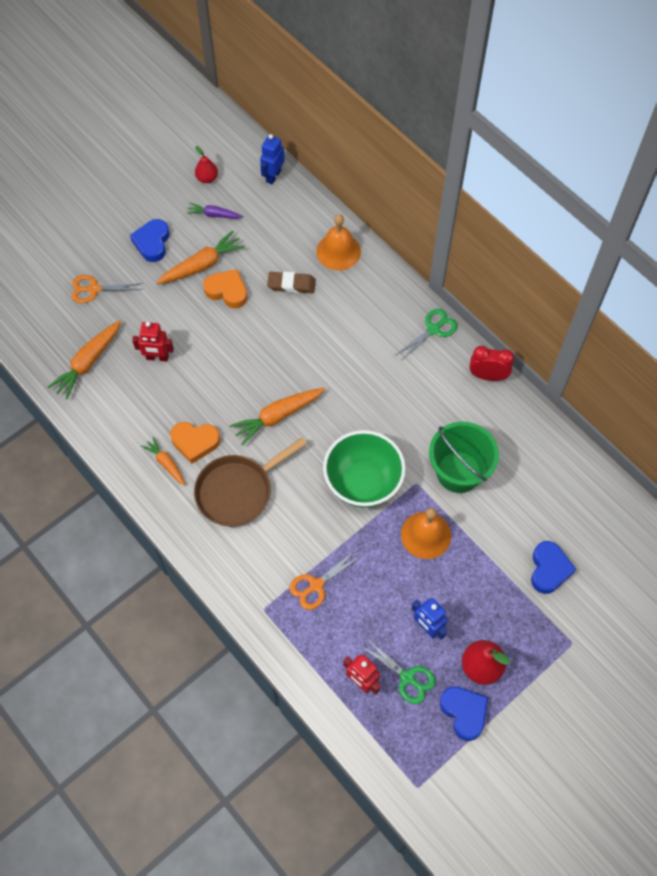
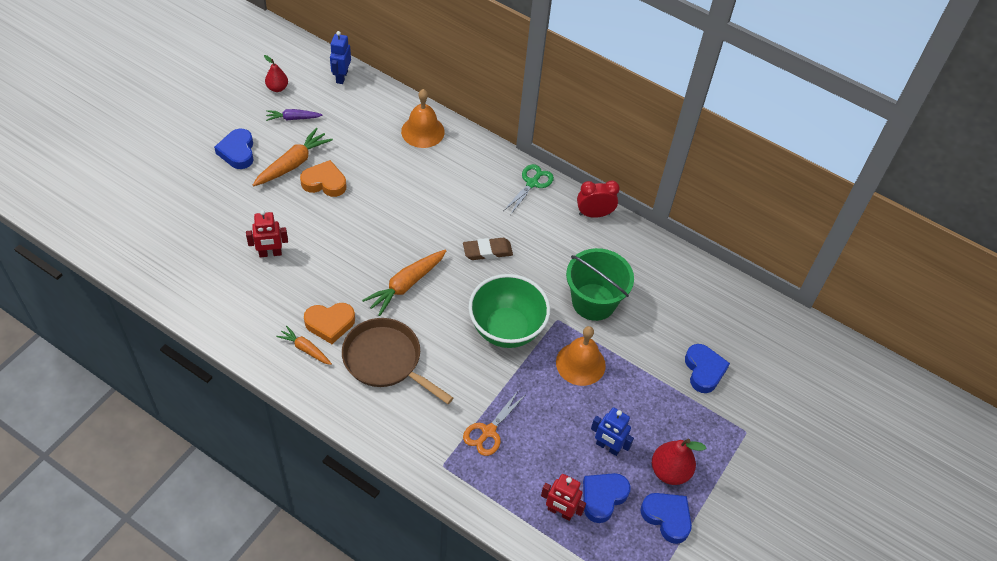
camera: 20 degrees left, 10 degrees down
orange carrot [48,320,121,399] -> none
orange scissors [72,275,143,303] -> none
brown pan [194,437,307,527] -> brown pan turned 90 degrees clockwise [342,318,453,404]
brown eraser [267,272,316,293] -> brown eraser moved to [463,238,513,260]
green scissors [360,638,436,704] -> blue heart [583,473,631,523]

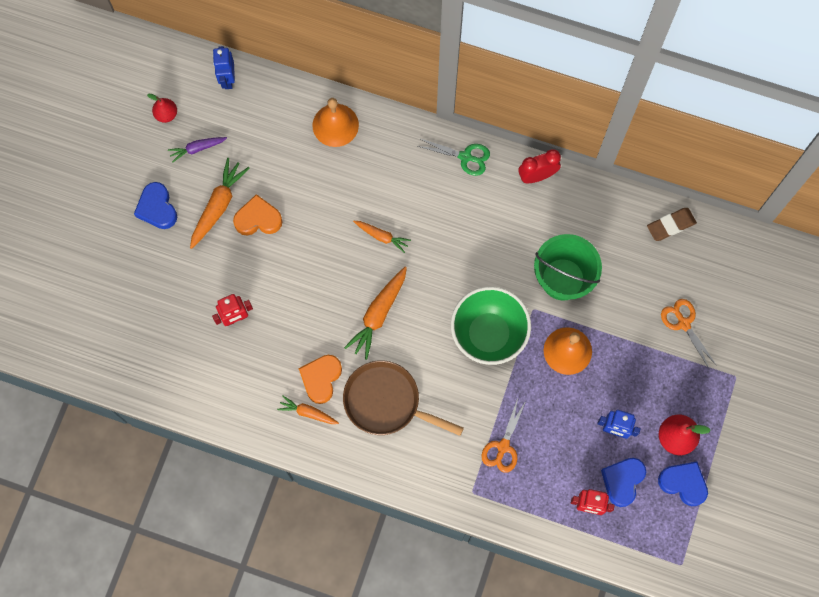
camera: 10 degrees left, 20 degrees up
orange heart [304,303,355,344] -> orange heart turned 135 degrees clockwise [298,355,342,404]
brown eraser [463,238,513,260] -> brown eraser moved to [647,208,697,241]
green scissors [504,164,554,215] -> green scissors turned 90 degrees clockwise [418,138,490,176]
blue heart [685,344,730,393] -> orange scissors [661,299,717,370]
none -> orange carrot [353,221,411,253]

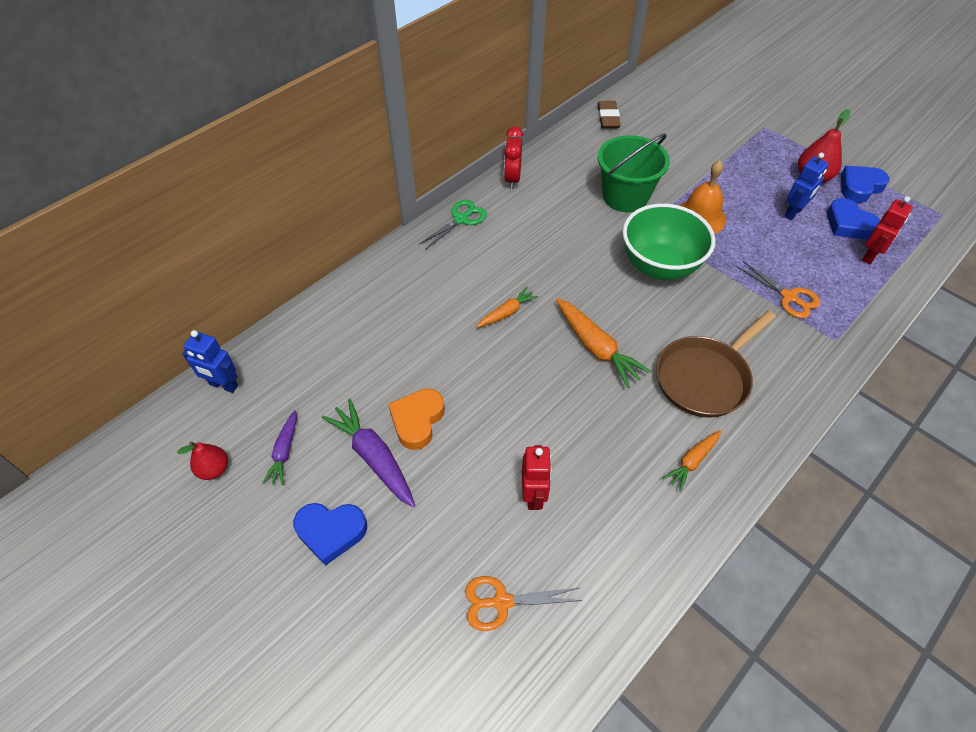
camera: 65 degrees left, 20 degrees down
orange carrot [190,158,249,249] -> purple carrot [322,399,415,507]
orange heart [298,355,342,404] -> none
orange bell [312,98,359,147] -> none
orange scissors [661,299,717,370] -> orange scissors moved to [465,576,583,631]

